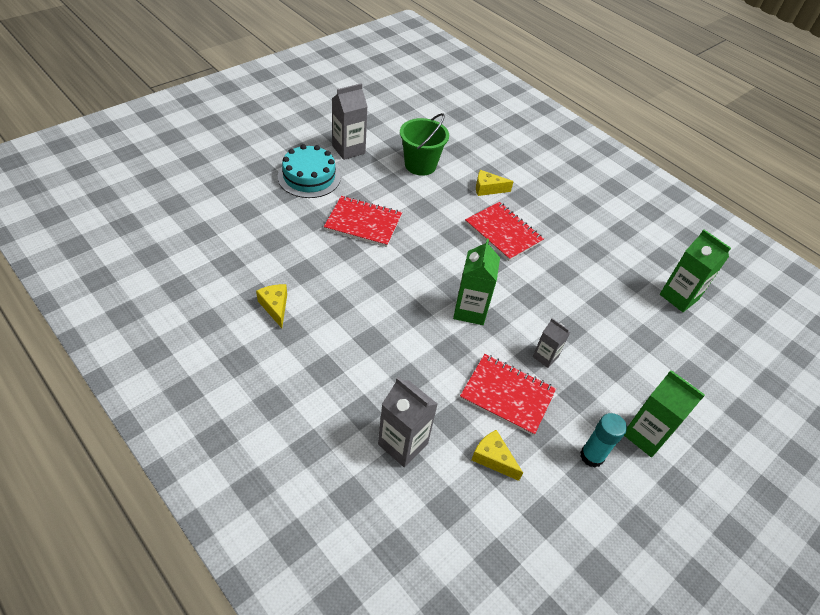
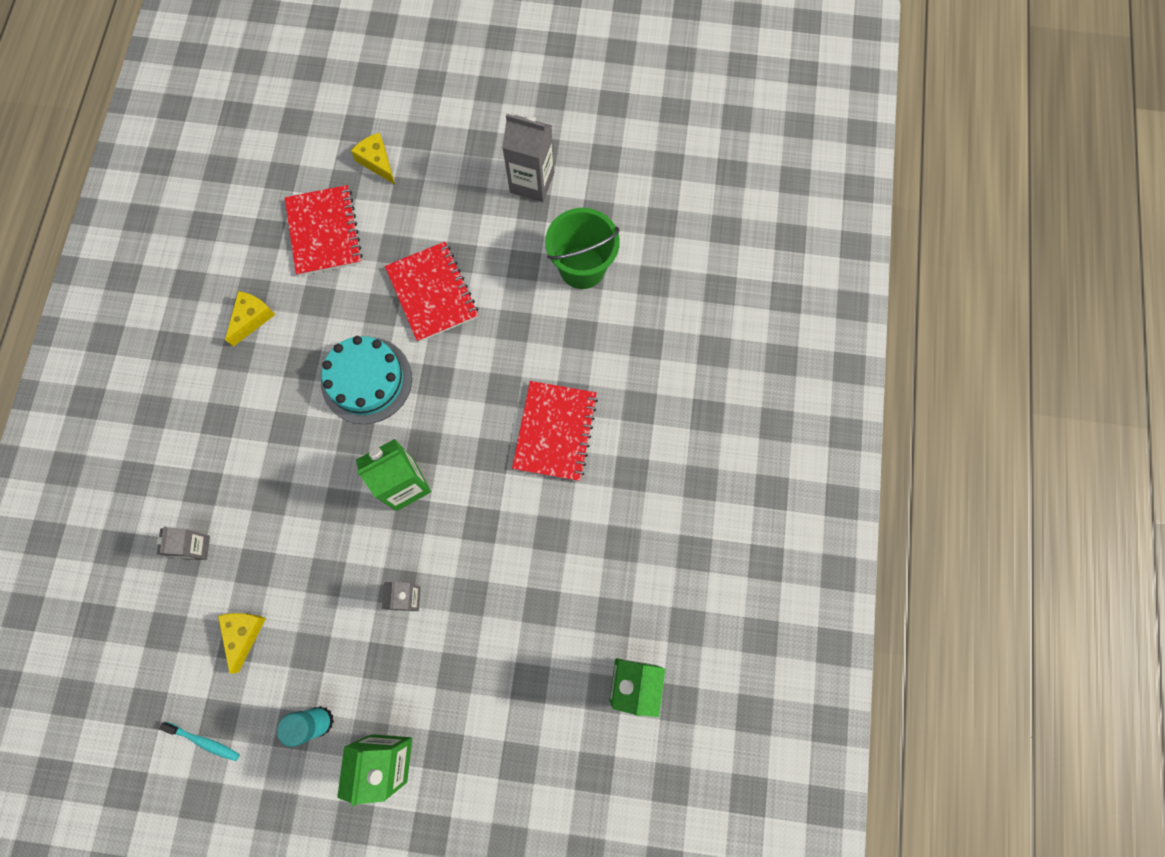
camera: 55 degrees right, 25 degrees up
turquoise cake [278,144,341,198] -> turquoise cake moved to [321,336,412,424]
grey carton [378,377,438,467] -> grey carton [157,527,210,560], size x0.60
red notebook [460,354,556,436] -> red notebook moved to [285,185,363,276]
yellow cheese [476,170,514,196] -> yellow cheese moved to [351,133,395,184]
none -> turquoise toothbrush [159,722,240,761]

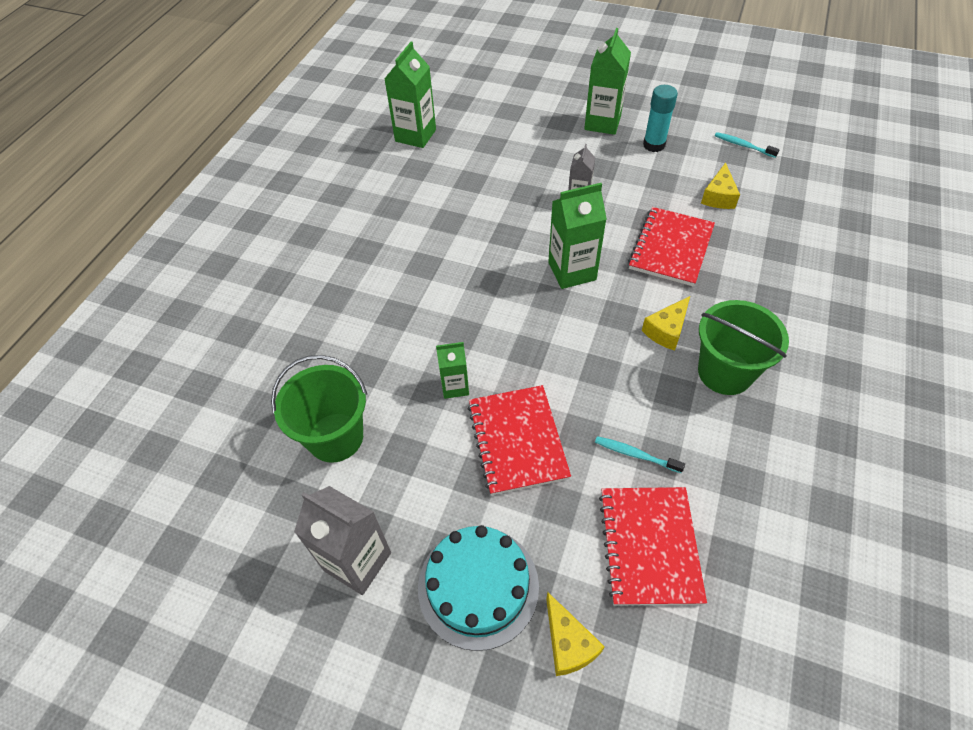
camera: 165 degrees left, 20 degrees down
grey carton [157,527,210,560] -> none
yellow cheese [225,291,275,347] -> yellow cheese moved to [642,296,690,351]
turquoise cake [321,336,412,424] -> turquoise cake moved to [418,525,539,651]
red notebook [512,381,598,481] -> red notebook moved to [628,207,715,287]
none -> green carton [436,342,469,399]
none -> turquoise toothbrush [595,436,685,473]
none -> green bucket [698,300,789,395]

